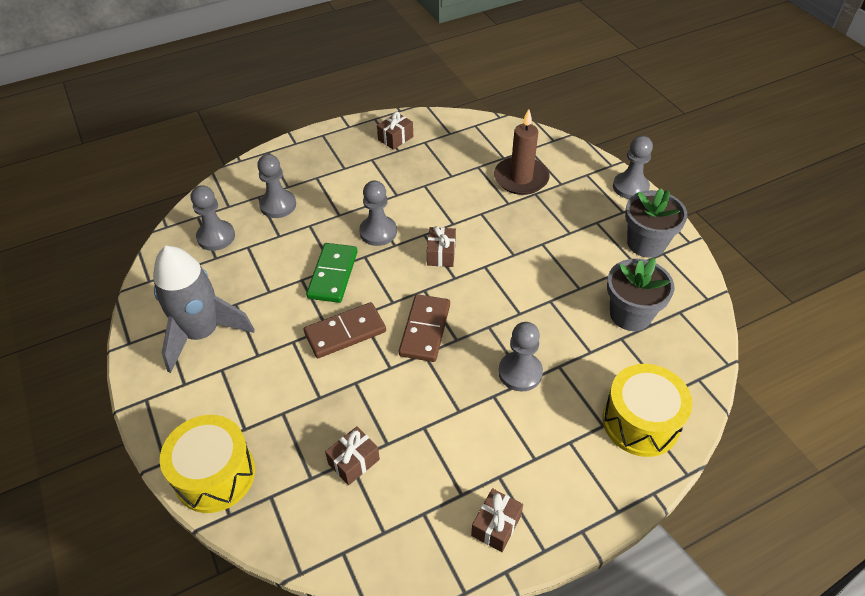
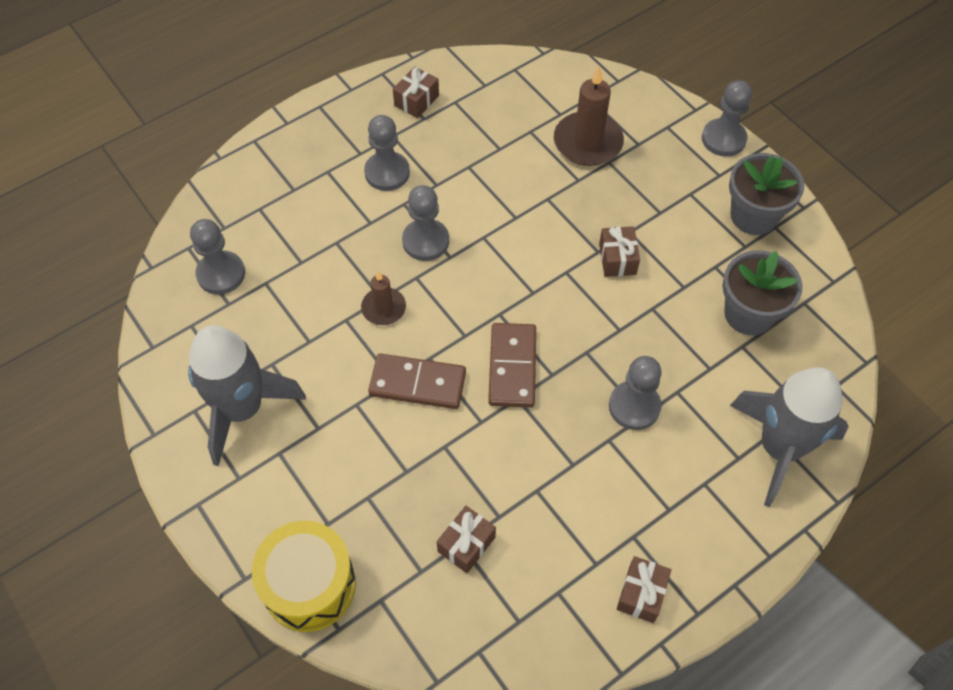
camera: 10 degrees left, 10 degrees up
grey pawn [257,154,296,218] -> grey pawn moved to [364,115,410,191]
brown domino [304,302,386,358] -> brown domino turned 45 degrees clockwise [368,353,466,409]
green domino [306,243,358,303] -> brown candle [361,271,406,325]
brown gift [427,226,456,267] -> brown gift moved to [599,226,640,277]
yellow drum [603,364,693,457] -> grey rocket [730,367,849,507]

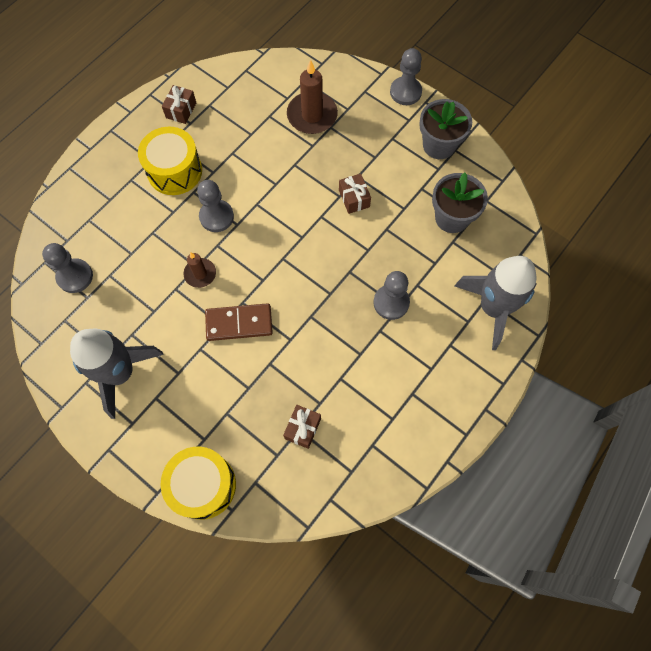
camera: 15 degrees left, 10 degrees up
grey pawn [364,115,410,191] -> yellow drum [138,127,202,195]
brown domino [488,323,536,408] -> none
brown gift [617,556,671,623] -> none

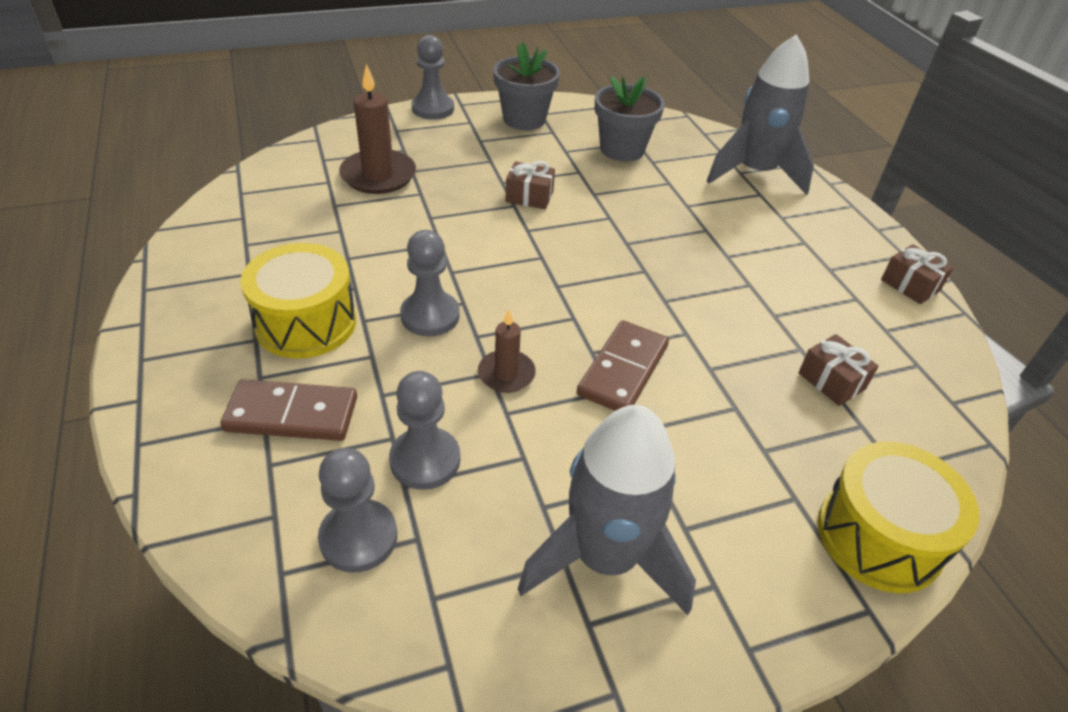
camera: 60 degrees left, 25 degrees down
brown gift [162,85,196,124] -> brown gift moved to [881,244,953,304]
grey pawn [373,271,410,320] -> grey pawn moved to [389,371,460,490]
none -> brown domino [221,379,357,441]

